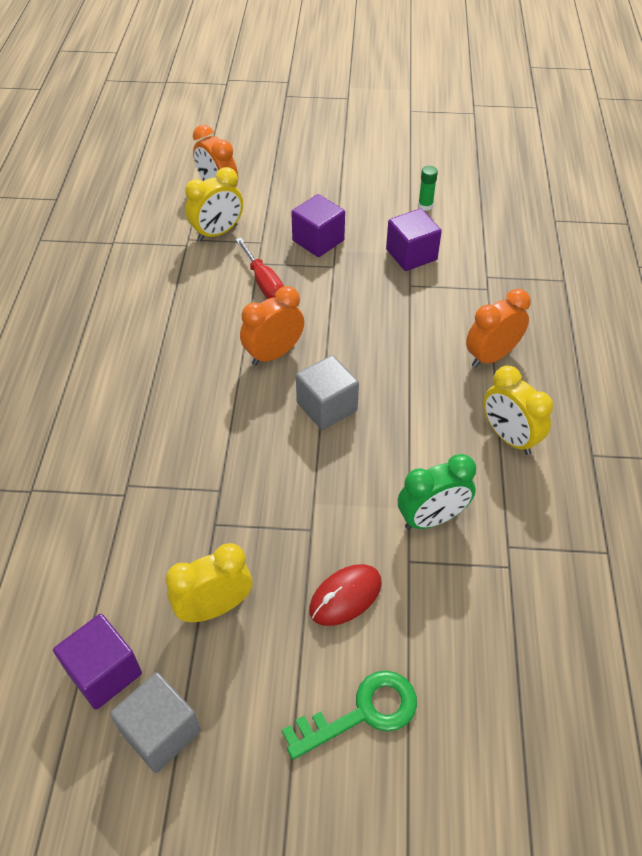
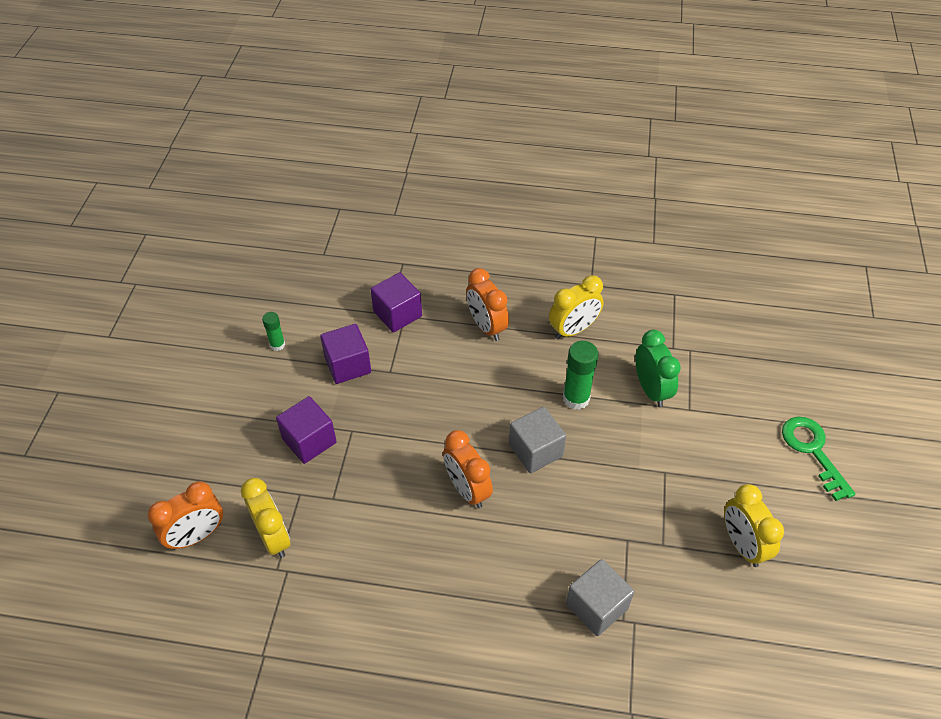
camera: 85 degrees left, 0 degrees up
purple cube [53,614,142,710] -> purple cube moved to [371,272,422,332]
grey cube [110,672,201,773] -> grey cube moved to [566,559,634,636]
red screwdriver [236,238,284,299] -> none
red mouse [309,564,382,626] -> none
none -> green glue stick [563,341,598,410]

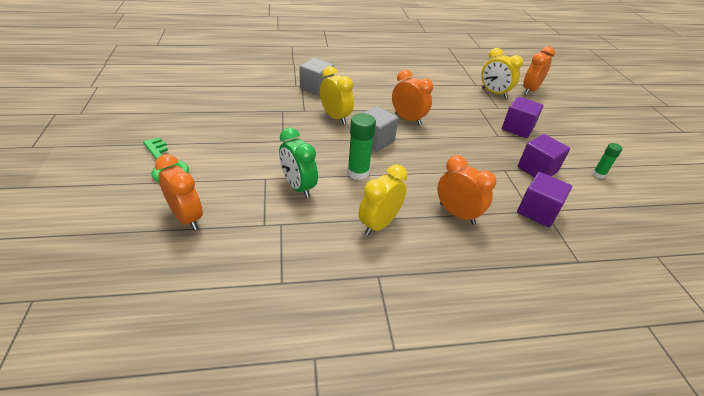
camera: 160 degrees right, 10 degrees down
yellow clock [724,484,784,567] -> yellow clock moved to [320,66,354,124]
none -> orange clock [155,154,203,230]

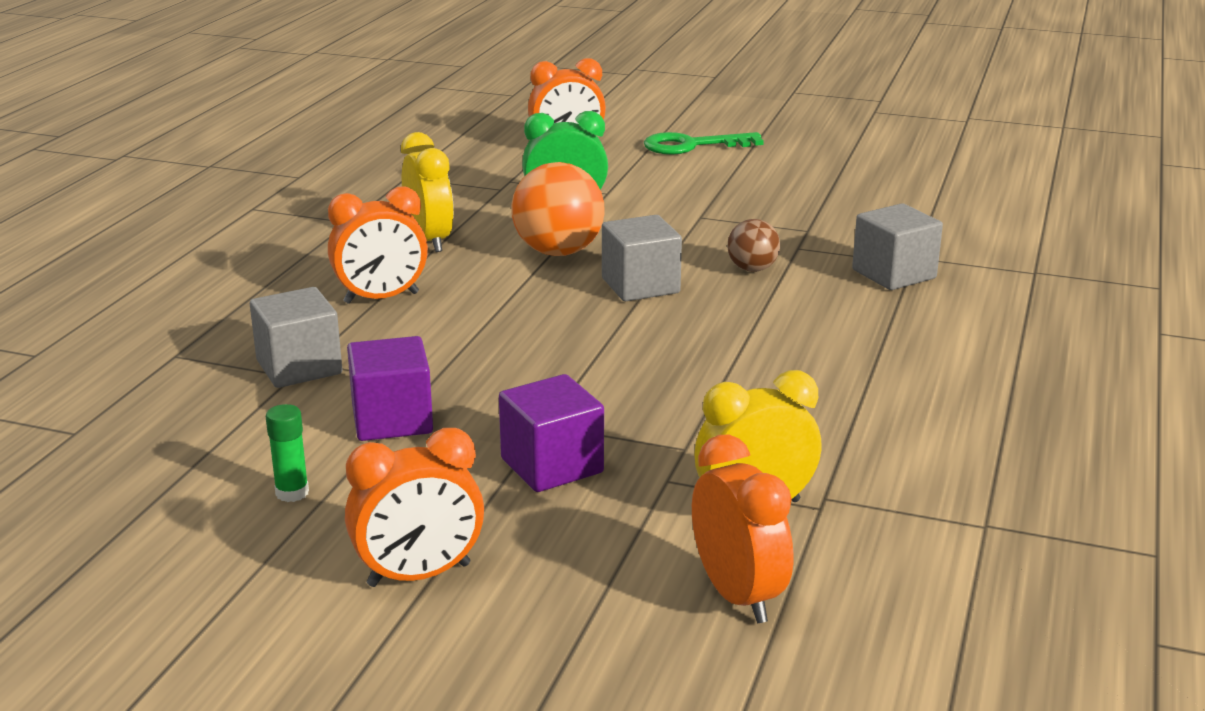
camera: 120 degrees right, 15 degrees down
yellow clock [320,66,354,124] -> brown ball [727,219,780,272]
green glue stick [347,113,376,180] -> orange ball [511,162,605,256]
orange clock [392,70,433,125] -> orange clock moved to [345,428,484,587]
purple cube [517,172,572,227] -> grey cube [250,287,342,388]

